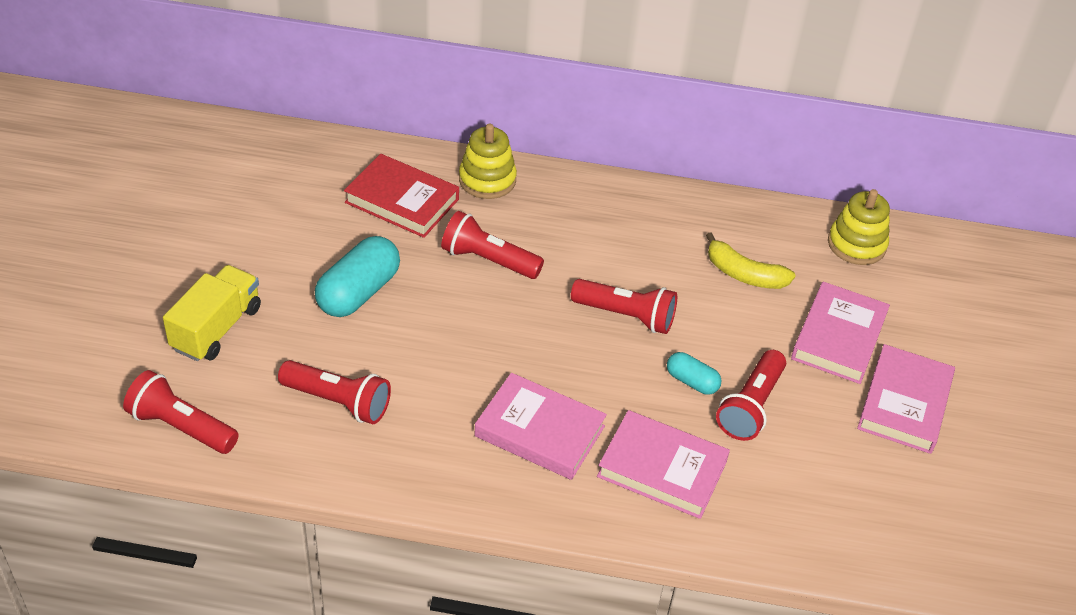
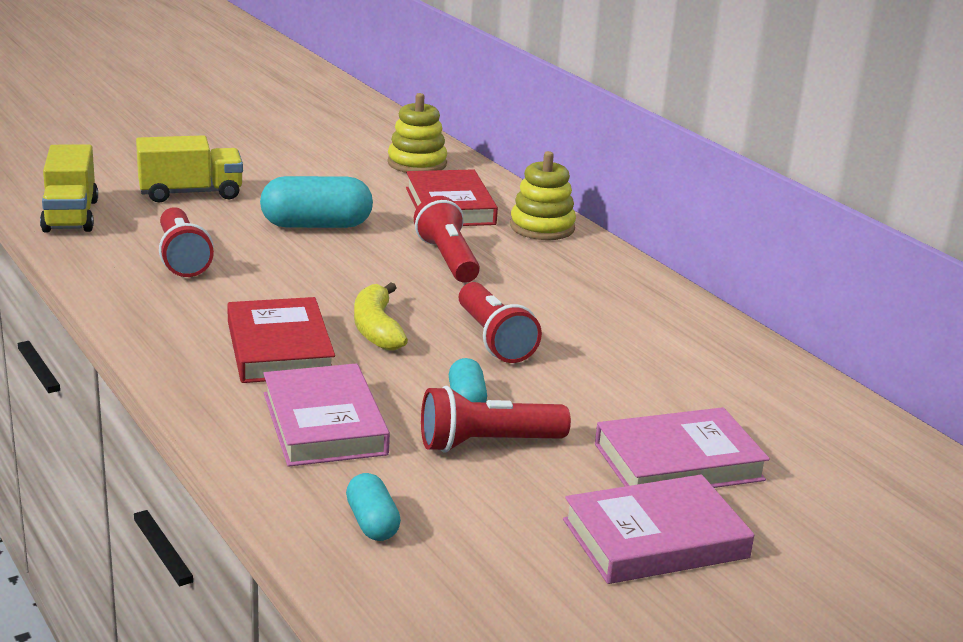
camera: 50 degrees right, 20 degrees down
red flashlight [123,370,239,454] -> yellow truck [40,145,98,232]
pink book [474,373,607,480] -> red book [227,297,335,383]
yellow banana [706,232,795,289] -> yellow banana moved to [354,283,408,351]
yellow stacking toy [828,189,890,265] -> yellow stacking toy moved to [388,93,447,173]
none -> turquoise capsule [346,473,401,541]

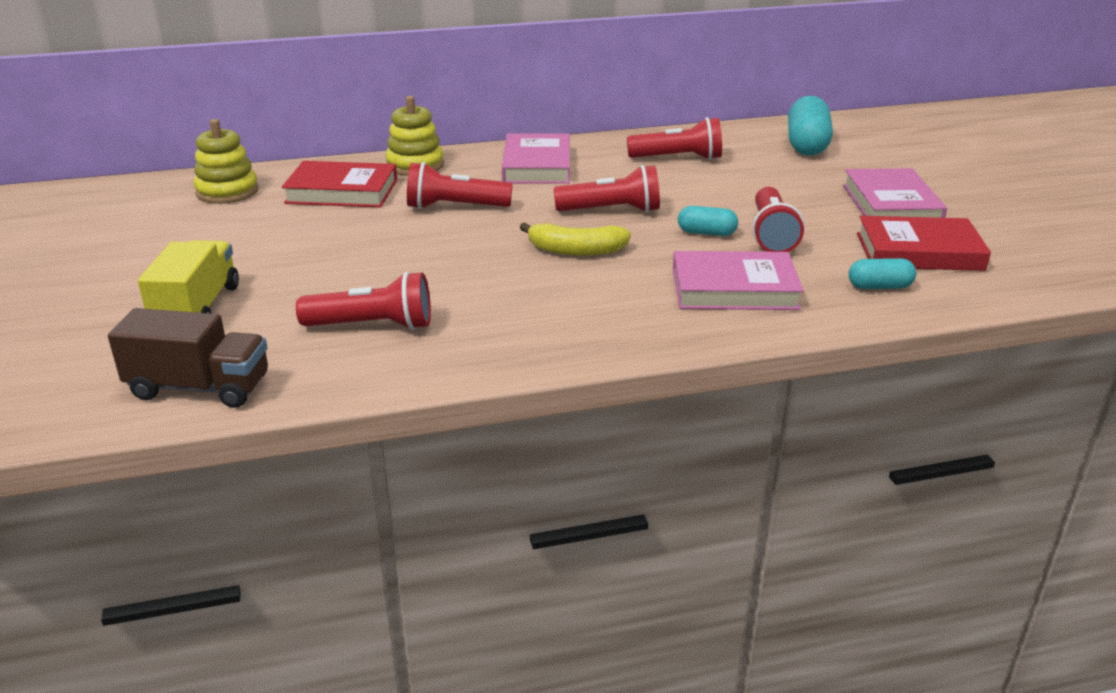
camera: 70 degrees left, 5 degrees up
yellow truck [40,145,98,232] -> brown truck [108,308,268,408]
red book [227,297,335,383] -> red book moved to [857,216,991,271]
turquoise capsule [260,176,373,228] -> turquoise capsule moved to [788,96,833,156]
pink book [595,407,770,488] -> pink book moved to [502,133,570,184]
none -> red flashlight [627,117,722,160]

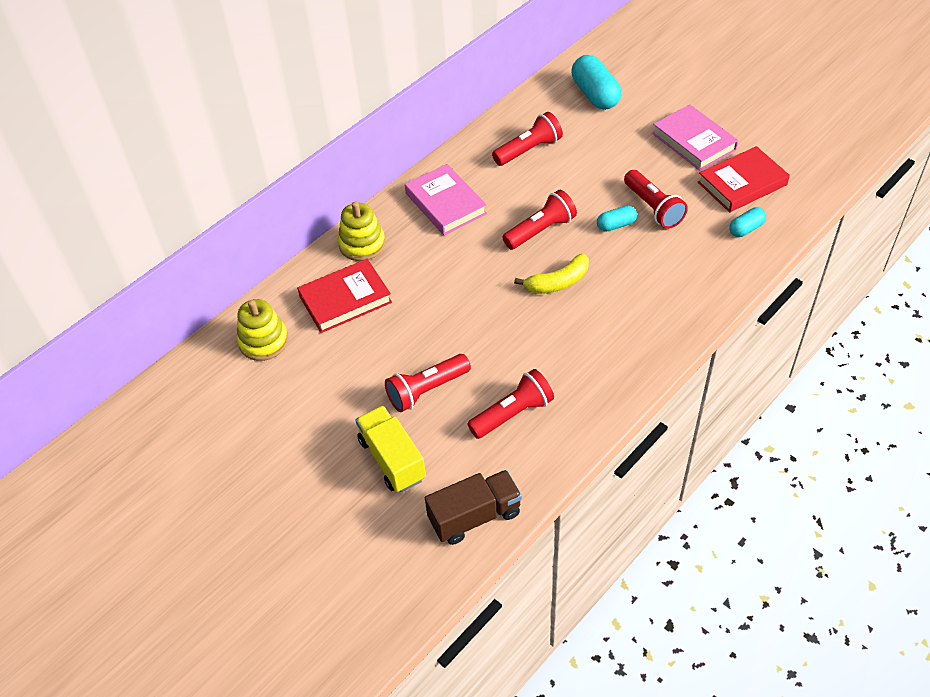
camera: 30 degrees left, 20 degrees up
red flashlight [407,162,513,209] -> red flashlight moved to [385,354,471,412]
pink book [673,251,804,310] -> none

